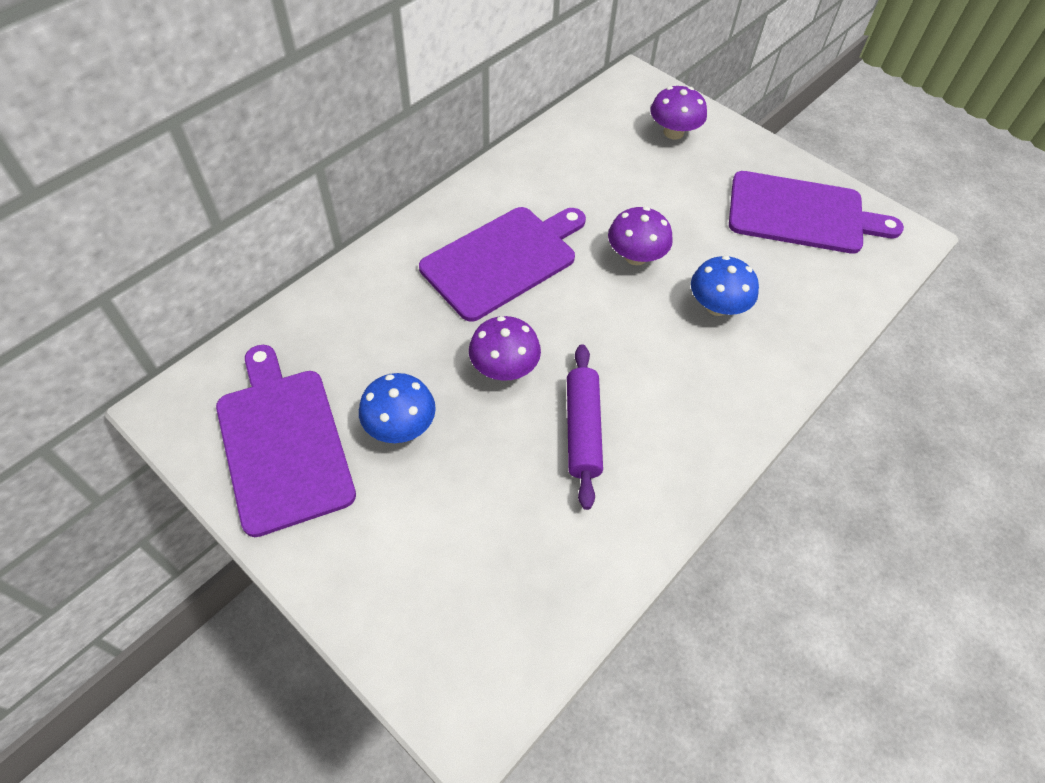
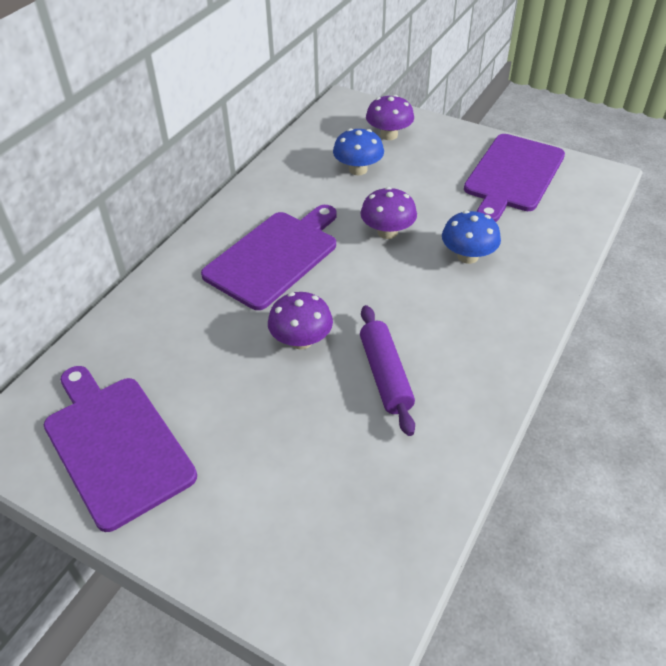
camera: 10 degrees left, 10 degrees down
blue mushroom [359,373,436,443] -> blue mushroom moved to [333,128,384,175]
purple cutting board [729,171,904,254] -> purple cutting board turned 120 degrees clockwise [464,134,565,222]

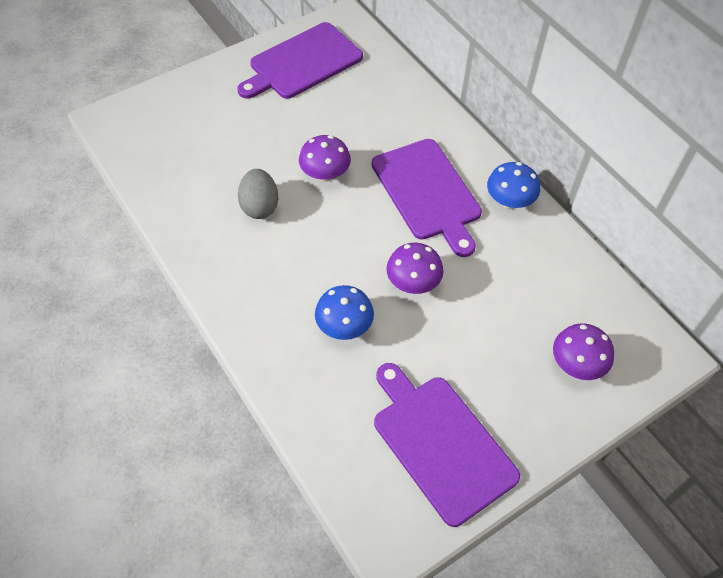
camera: 115 degrees right, 10 degrees up
purple cutting board [44,366,197,532] -> purple cutting board turned 150 degrees clockwise [237,22,363,99]
blue mushroom [333,128,384,175] -> blue mushroom moved to [487,162,540,209]
purple rolling pin [360,305,415,436] -> grey egg [238,169,278,219]

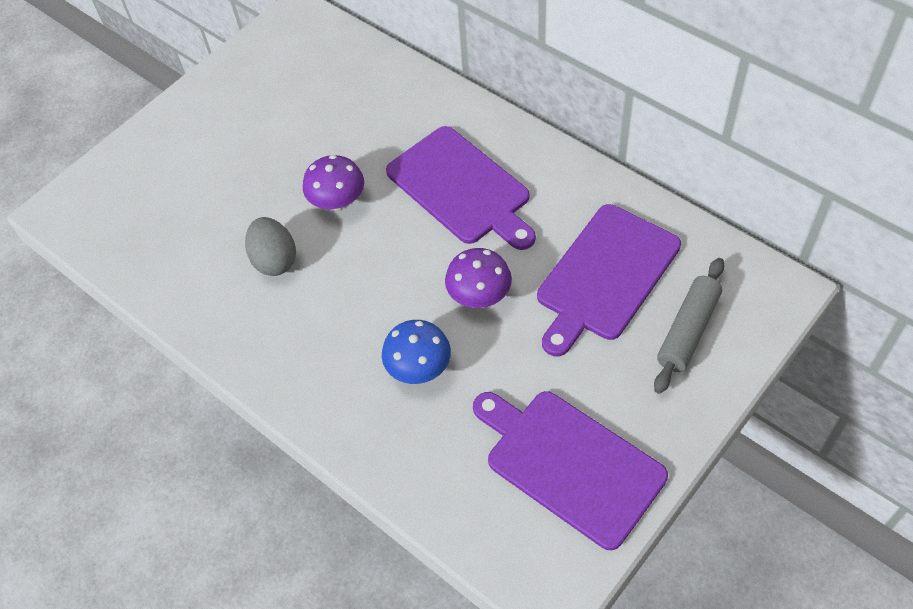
camera: 10 degrees left, 0 degrees up
purple cutting board [237,22,363,99] -> purple cutting board moved to [537,204,681,357]
blue mushroom [487,162,540,209] -> none
purple mushroom [553,323,614,380] -> grey rolling pin [654,258,724,394]

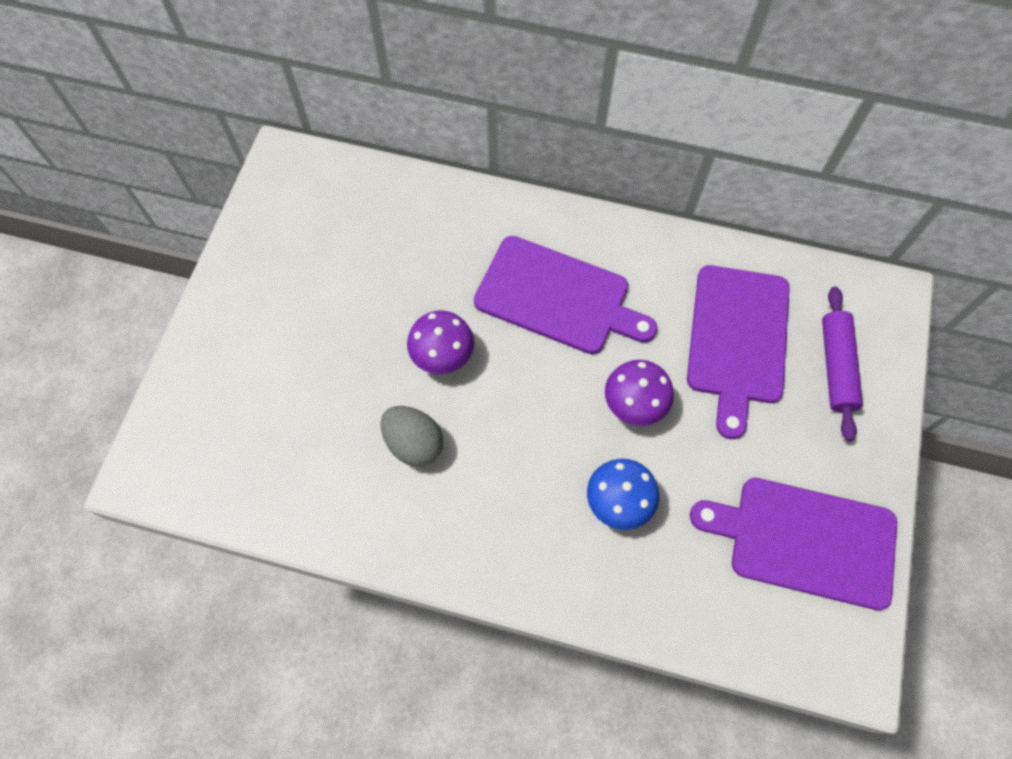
camera: 30 degrees left, 10 degrees up
grey rolling pin [654,258,724,394] -> purple rolling pin [822,287,863,441]

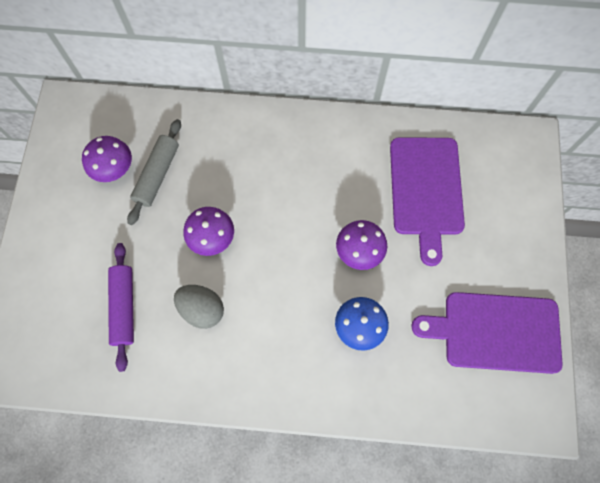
camera: 10 degrees left, 5 degrees up
purple cutting board [474,236,657,354] -> none
purple rolling pin [822,287,863,441] -> purple rolling pin moved to [108,243,134,372]
none -> purple mushroom [82,136,132,182]
none -> grey rolling pin [127,119,181,225]

